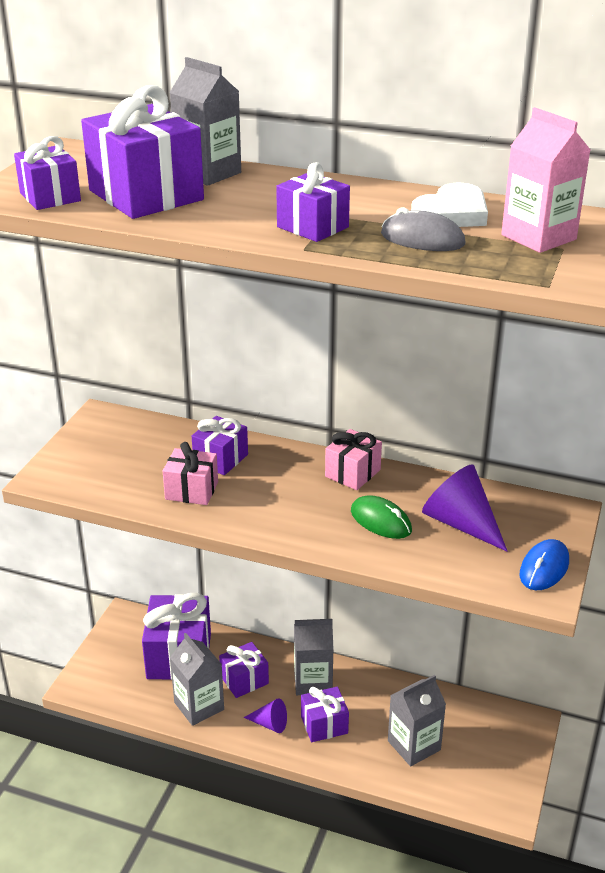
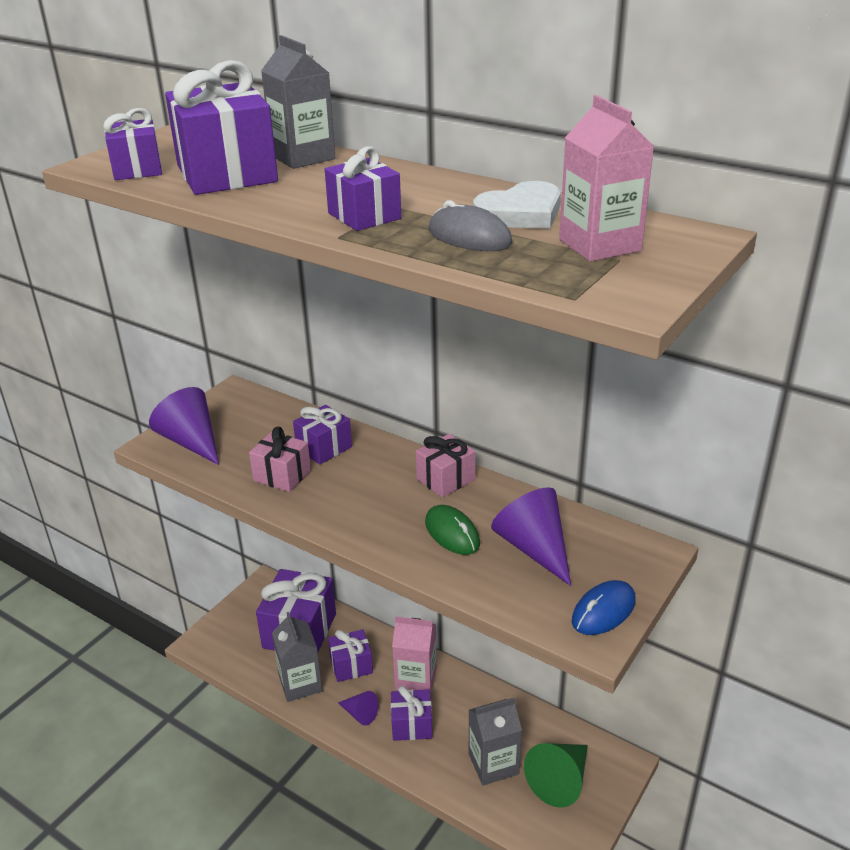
camera: 15 degrees right, 0 degrees up
grey carton [294,619,334,695] -> pink carton [392,616,437,694]
none -> purple cone [149,387,219,465]
none -> green cone [524,743,588,808]

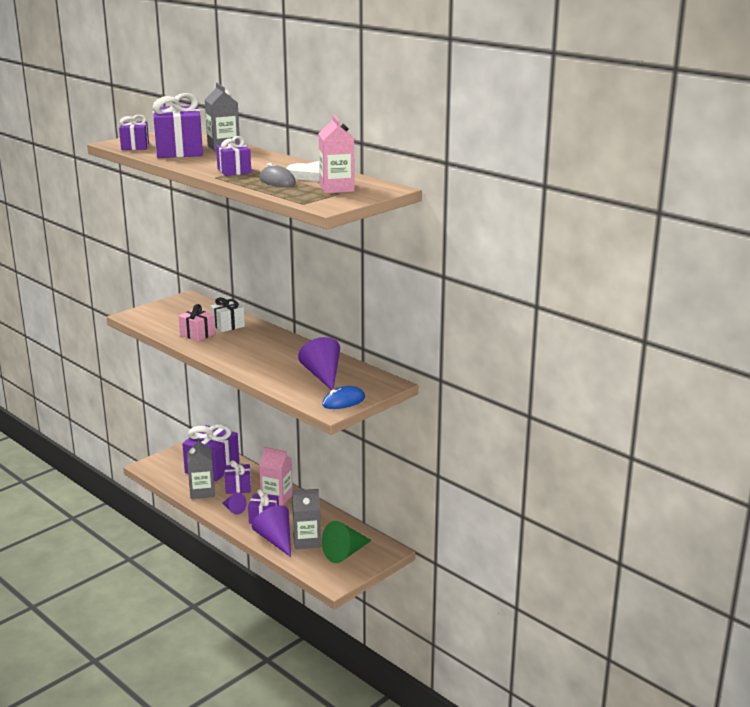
camera: 10 degrees right, 10 degrees down
purple cone [149,387,219,465] -> purple cone moved to [252,505,291,557]
purple gift [293,405,352,464] -> white gift [210,297,245,332]
pink gift [416,434,476,498] -> none
green mouse [425,505,480,555] -> none

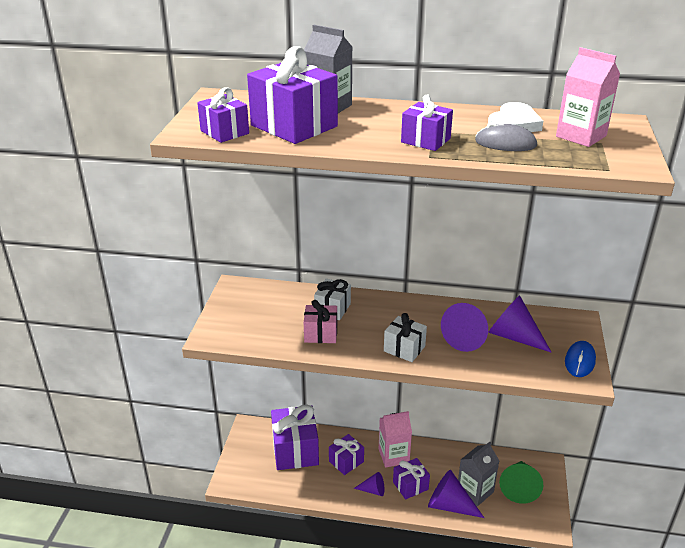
camera: 35 degrees left, 10 degrees up
grey carton [187,438,215,499] -> none
none -> white gift [384,313,427,362]
none -> purple cone [441,303,488,352]

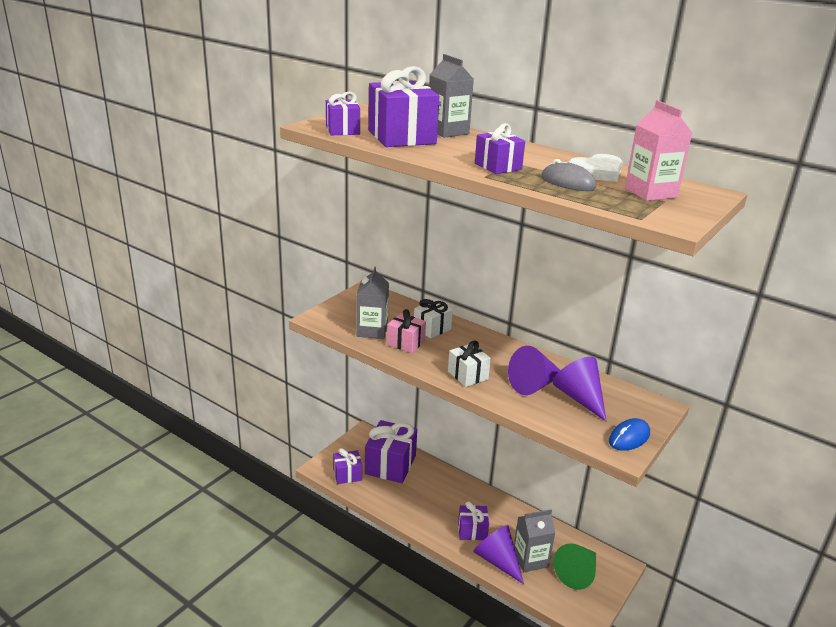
camera: 25 degrees right, 5 degrees down
purple gift [329,434,364,475] -> purple gift moved to [333,448,362,484]
purple cone [354,472,385,496] -> none
pink carton [379,411,412,468] -> none
none -> grey carton [356,267,389,339]

